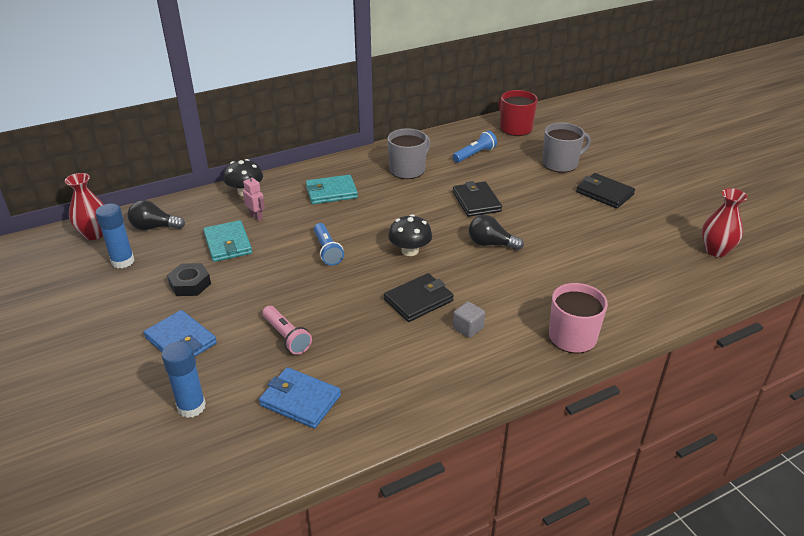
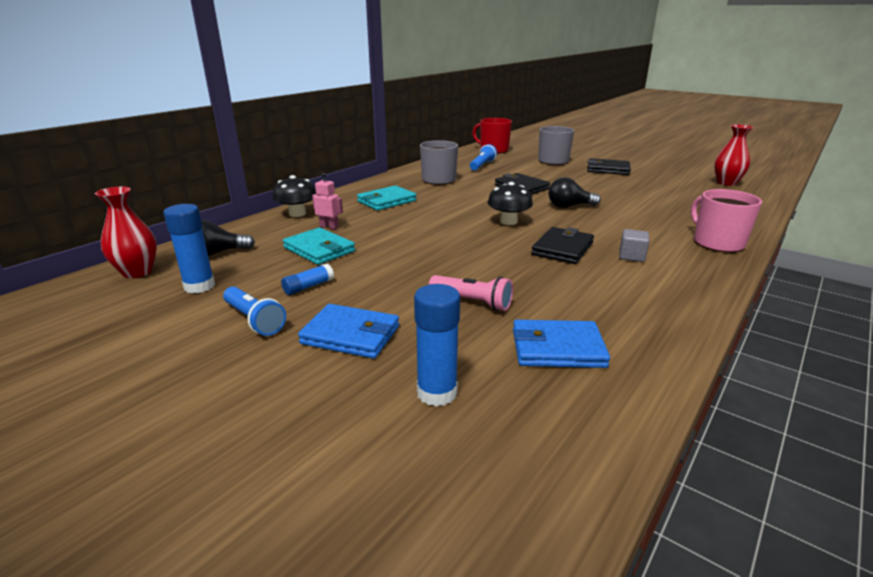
camera: 25 degrees left, 10 degrees down
black nut [167,263,211,296] -> blue glue stick [281,264,334,295]
blue flashlight [314,223,344,266] -> blue flashlight moved to [223,286,286,336]

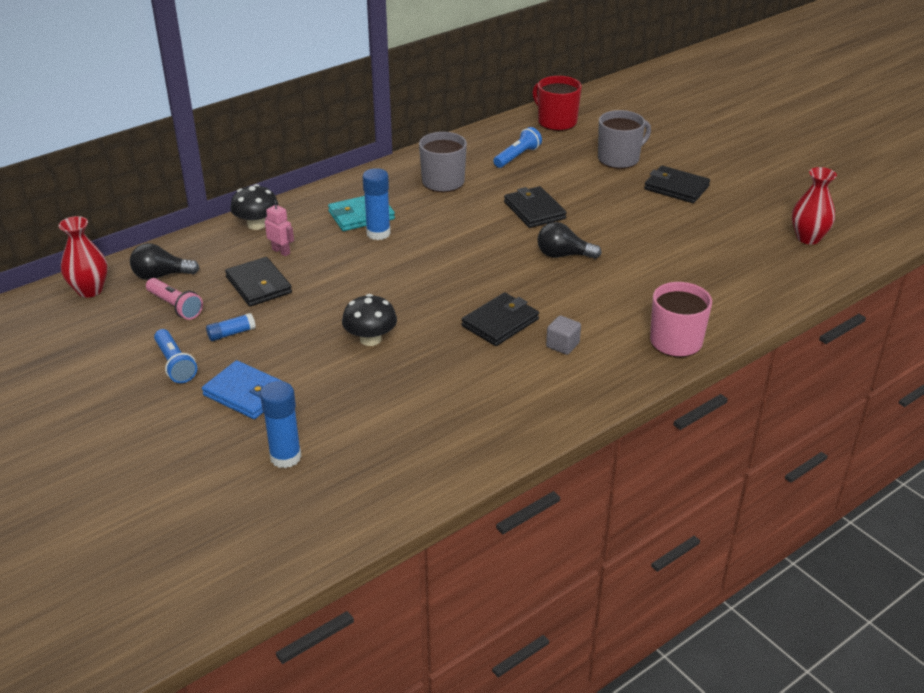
camera: 15 degrees right, 10 degrees up
blue glue stick [164,204,215,294] -> blue glue stick moved to [363,168,391,240]
turquoise wallet [283,228,355,265] -> black wallet [225,257,292,307]
pink flashlight [429,275,513,311] -> pink flashlight moved to [146,278,203,320]
black mushroom [488,182,533,225] -> black mushroom moved to [342,294,397,346]
blue wallet [513,320,610,368] -> none

